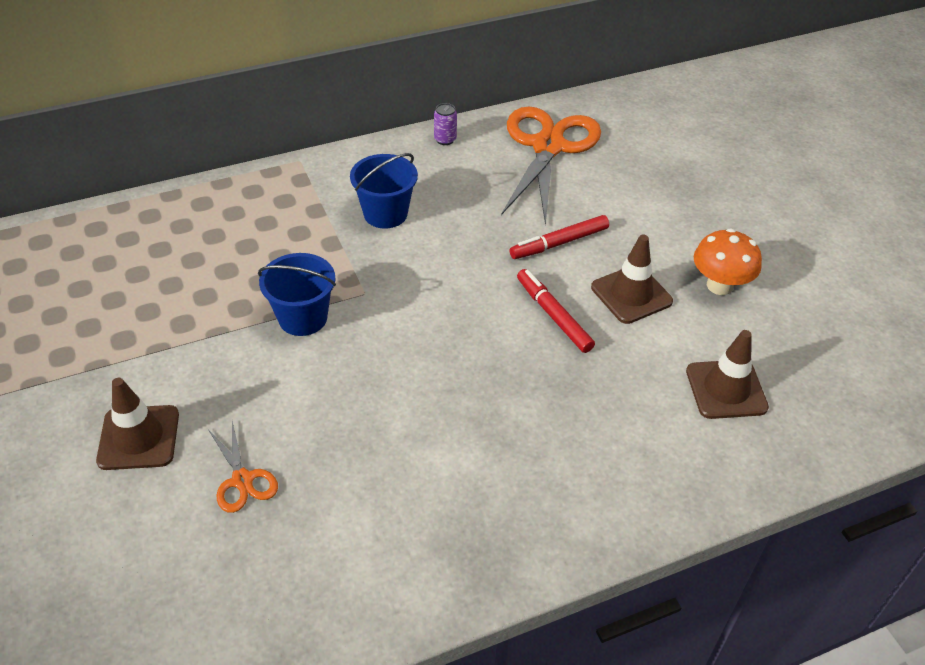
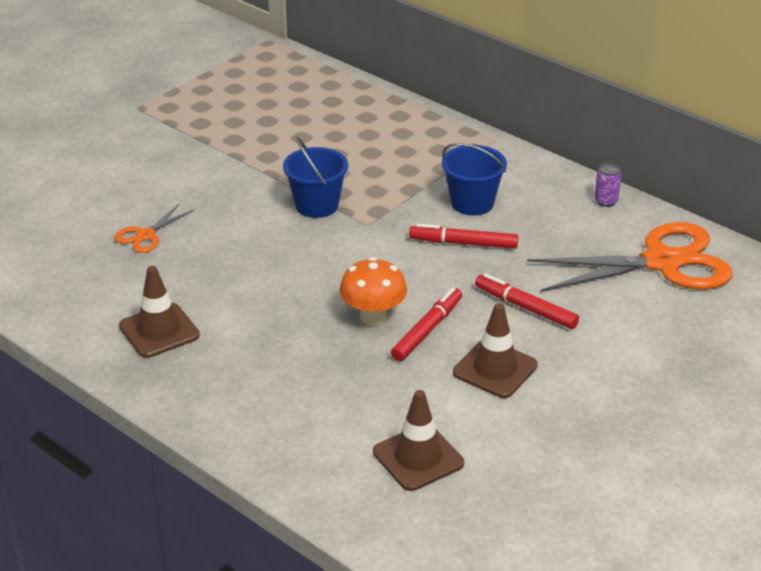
camera: 65 degrees right, 10 degrees down
brown traffic cone [96,378,179,470] -> brown traffic cone moved to [119,266,200,358]
orange mushroom [694,228,762,295] -> orange mushroom moved to [339,257,407,326]
none -> red marker [409,224,518,249]

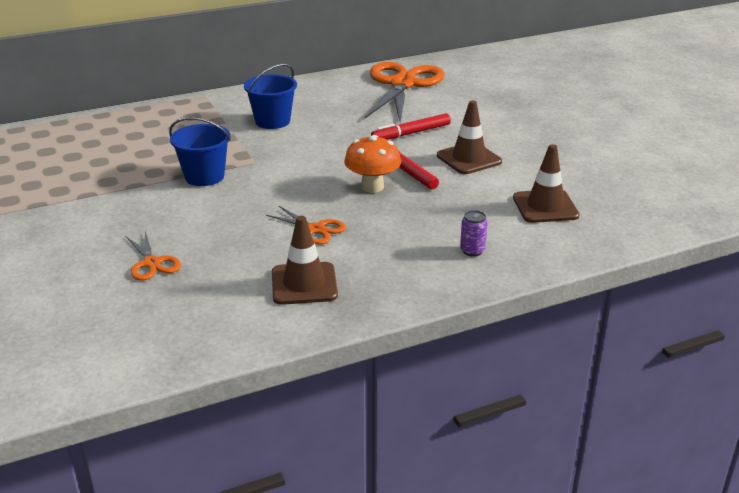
camera: 65 degrees left, 5 degrees down
red marker [409,224,518,249] -> none
purple can [594,163,621,207] -> purple can moved to [460,210,488,257]
none -> orange scissors [266,206,346,244]

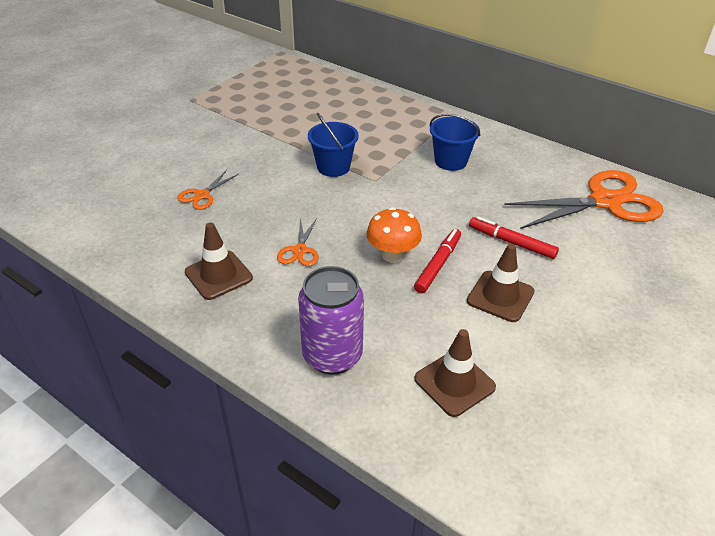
camera: 60 degrees right, 10 degrees up
purple can [460,210,488,257] -> purple can [298,266,364,375], size x2.39

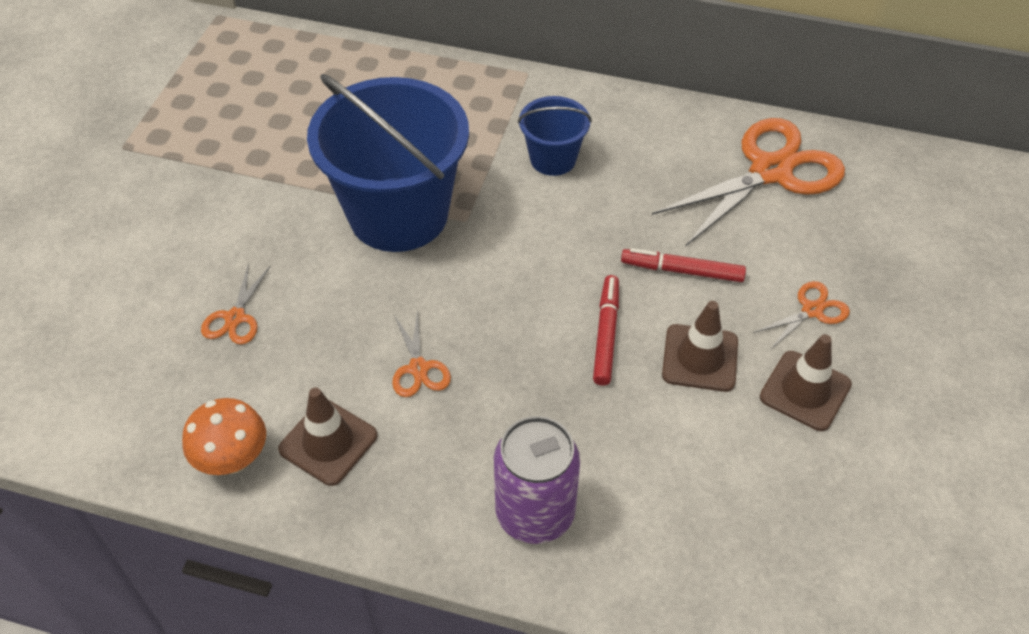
camera: 20 degrees left, 10 degrees up
blue bucket [308,113,359,177] -> blue bucket [307,74,469,252], size x2.07
orange mushroom [366,207,422,263] -> orange mushroom moved to [182,398,266,475]
brown traffic cone [414,329,496,417] -> brown traffic cone moved to [760,334,852,431]
none -> orange scissors [753,281,850,350]

